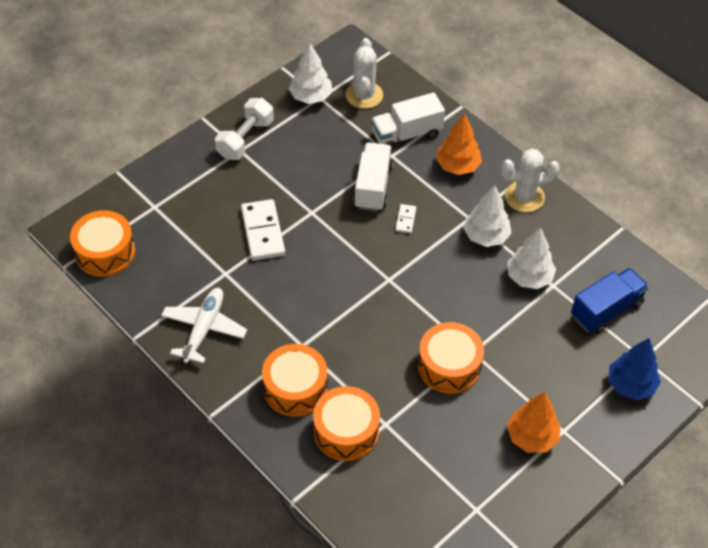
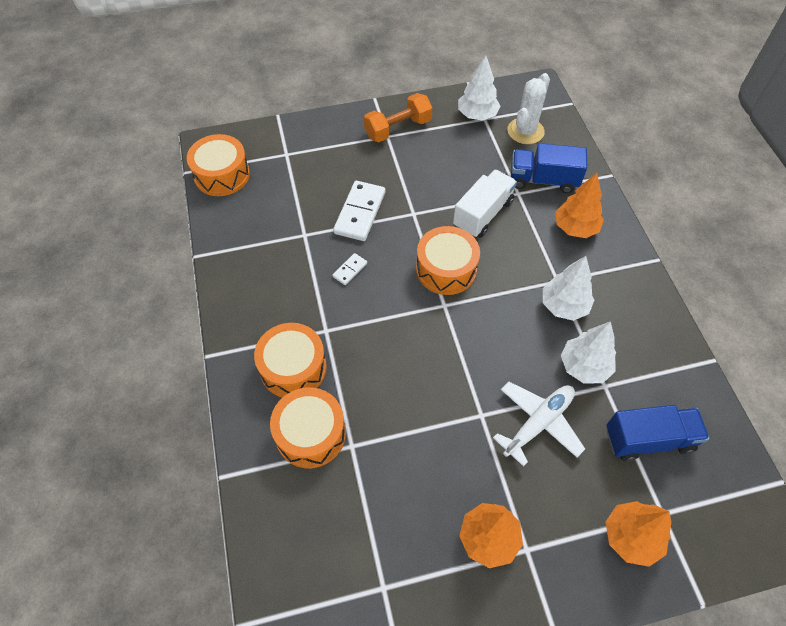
camera: 30 degrees right, 5 degrees up
white plane [161,288,247,364] -> white plane moved to [493,382,585,467]
white dumbbell [215,98,274,160] -> orange dumbbell [364,93,432,142]
white truck [371,92,445,151] -> blue truck [511,143,587,193]
white domino [395,204,416,234] -> white domino moved to [332,253,367,285]
orange drum [418,322,484,394] -> orange drum moved to [416,226,480,295]
white cactus [501,148,560,212] -> none
blue tree [608,338,661,400] -> orange tree [606,501,671,567]

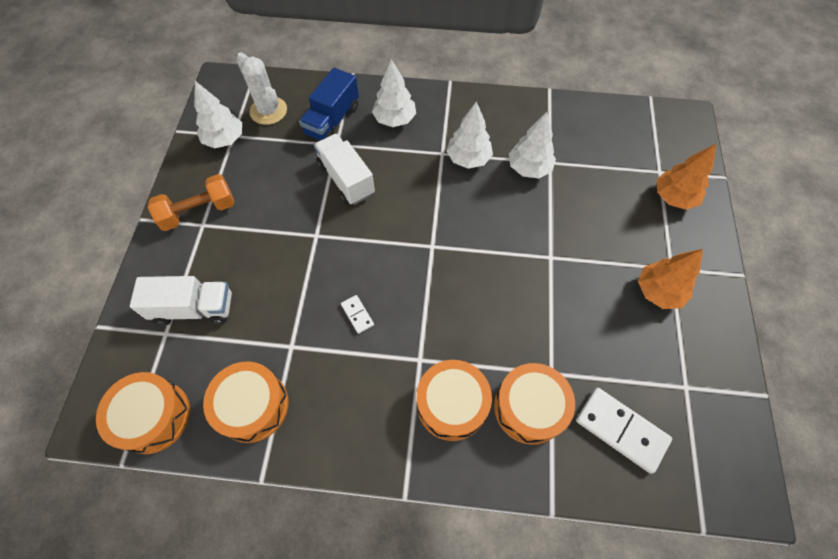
camera: 70 degrees left, 5 degrees up
white domino [333,181,385,241] -> white domino moved to [576,388,672,474]
orange dumbbell [364,93,432,142] -> orange dumbbell turned 75 degrees clockwise [148,174,234,231]
orange drum [416,226,480,295] -> orange drum moved to [203,361,288,443]
white plane [493,382,585,467] -> none
orange tree [555,173,604,238] -> white tree [372,59,416,127]
blue truck [606,405,709,461] -> none
none -> white truck [130,276,232,325]

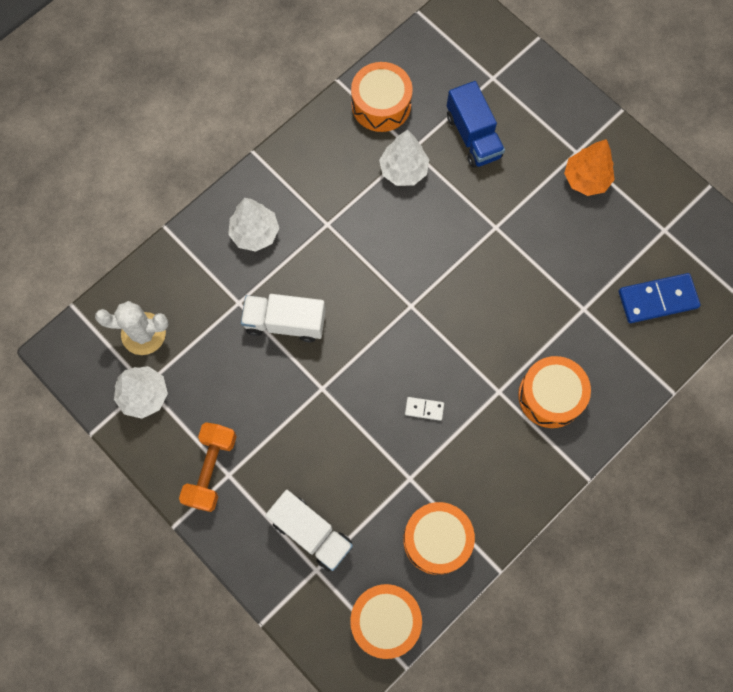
camera: 50 degrees left, 10 degrees up
white truck [130,276,232,325] -> white truck turned 90 degrees clockwise [265,490,353,571]
blue truck [299,68,359,141] -> blue truck moved to [447,81,505,168]
white tree [446,101,493,169] -> none
orange drum [494,363,575,445] -> orange drum moved to [351,62,413,132]
white domino [576,388,672,474] -> blue domino [619,273,701,323]
orange tree [657,144,716,210] -> none

